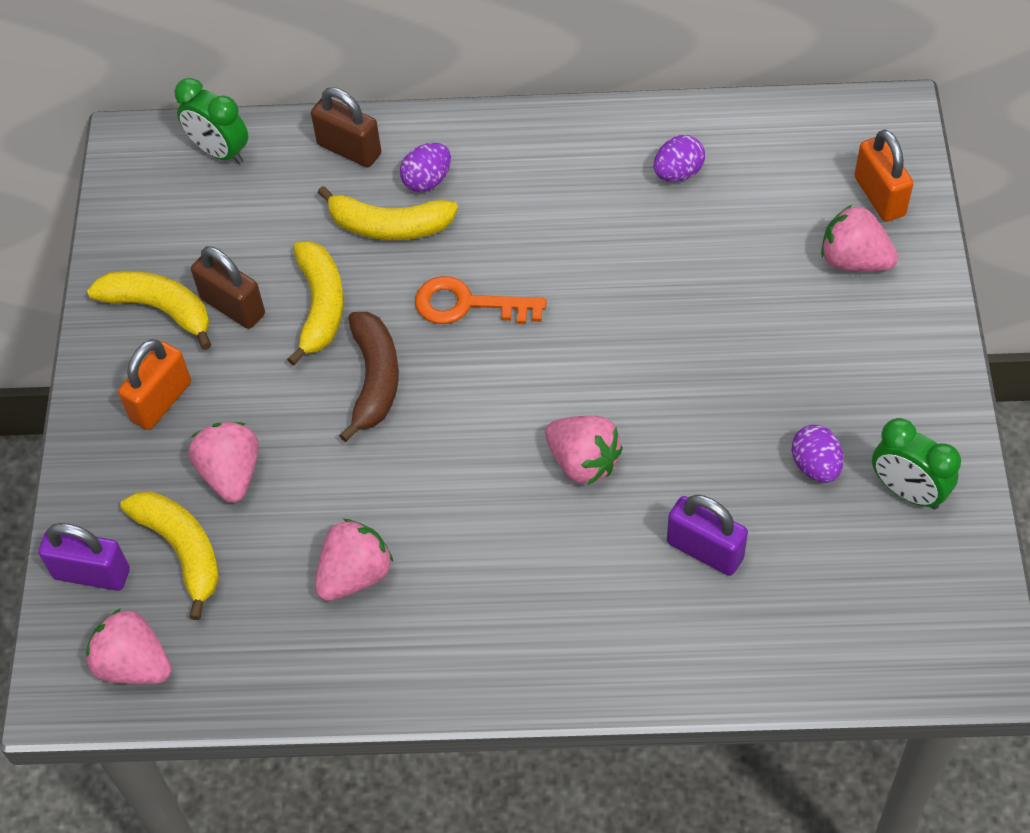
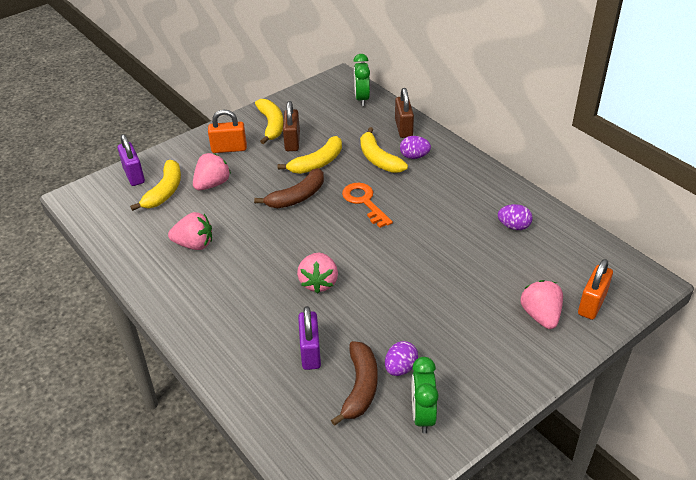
camera: 50 degrees right, 15 degrees down
pink strawberry [86,609,171,684] -> none
none -> brown banana [331,341,378,426]

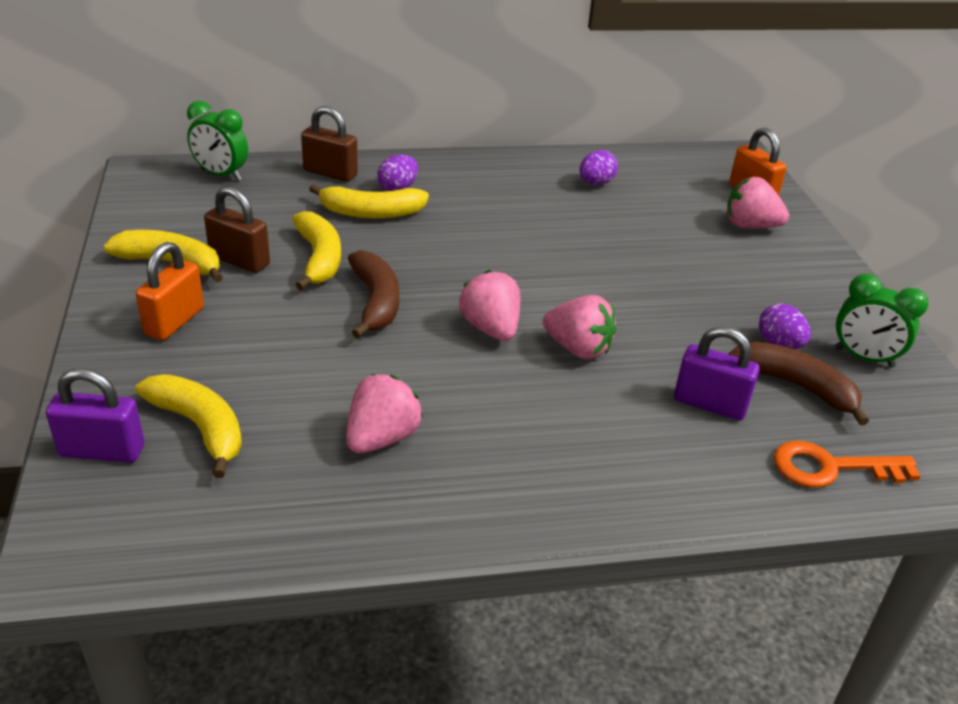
camera: 65 degrees left, 5 degrees down
pink strawberry [193,153,231,190] -> pink strawberry moved to [459,270,520,341]
orange key [342,183,393,228] -> orange key moved to [774,441,920,488]

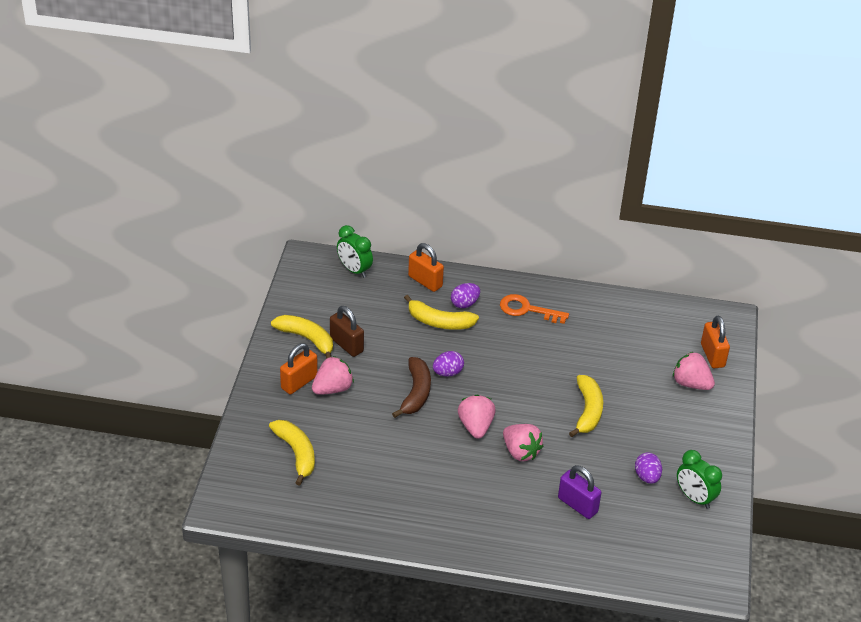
camera: 20 degrees right, 5 degrees up
purple padlock [46,368,144,463] -> none
yellow banana [292,211,341,290] -> yellow banana moved to [569,375,603,437]
brown padlock [301,106,358,182] -> orange padlock [408,243,444,292]
pink strawberry [346,374,423,453] -> pink strawberry moved to [312,356,354,395]
purple egg [580,150,618,185] -> purple egg moved to [433,351,464,376]
brown banana [729,342,869,426] -> none
orange key [774,441,920,488] -> orange key moved to [500,294,569,324]

